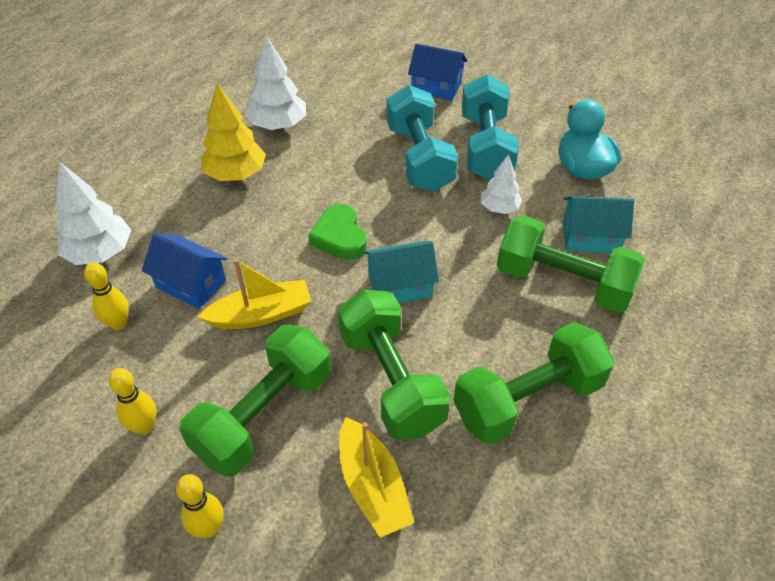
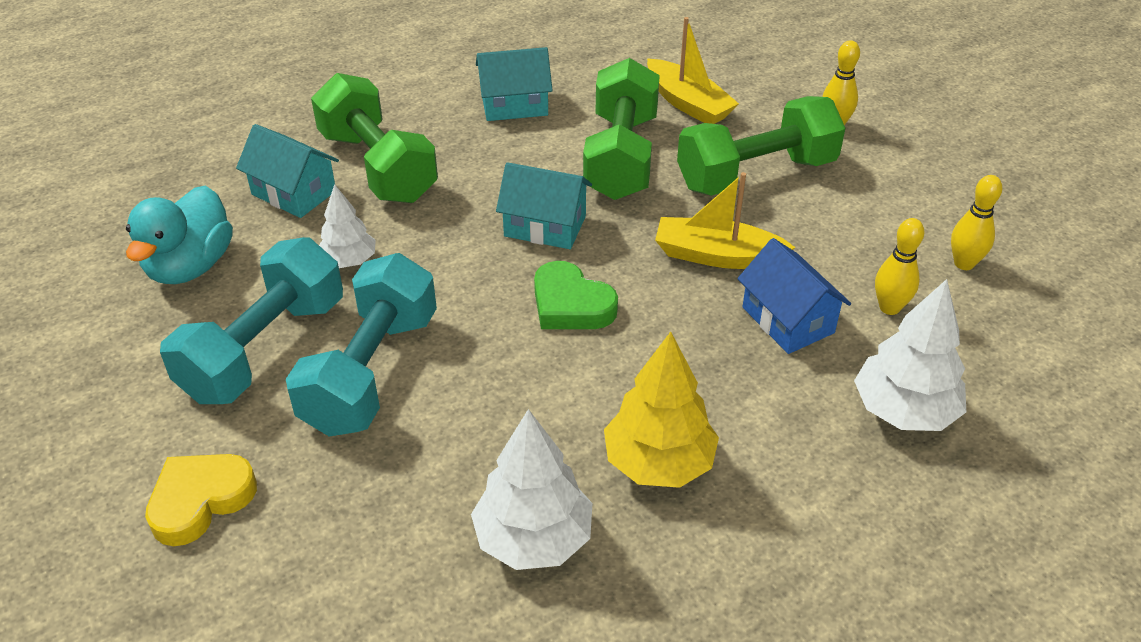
camera: 150 degrees left, 5 degrees down
yellow bowling pin [108,368,157,435] -> yellow bowling pin moved to [951,175,1002,270]
green heart [308,204,367,260] -> green heart turned 120 degrees clockwise [534,261,618,329]
yellow boat [339,417,414,538] -> yellow boat turned 135 degrees clockwise [647,17,739,124]
blue house [408,43,467,101] -> yellow heart [145,454,257,546]
green dumbbell [454,322,614,444] -> turquoise house [476,47,553,121]

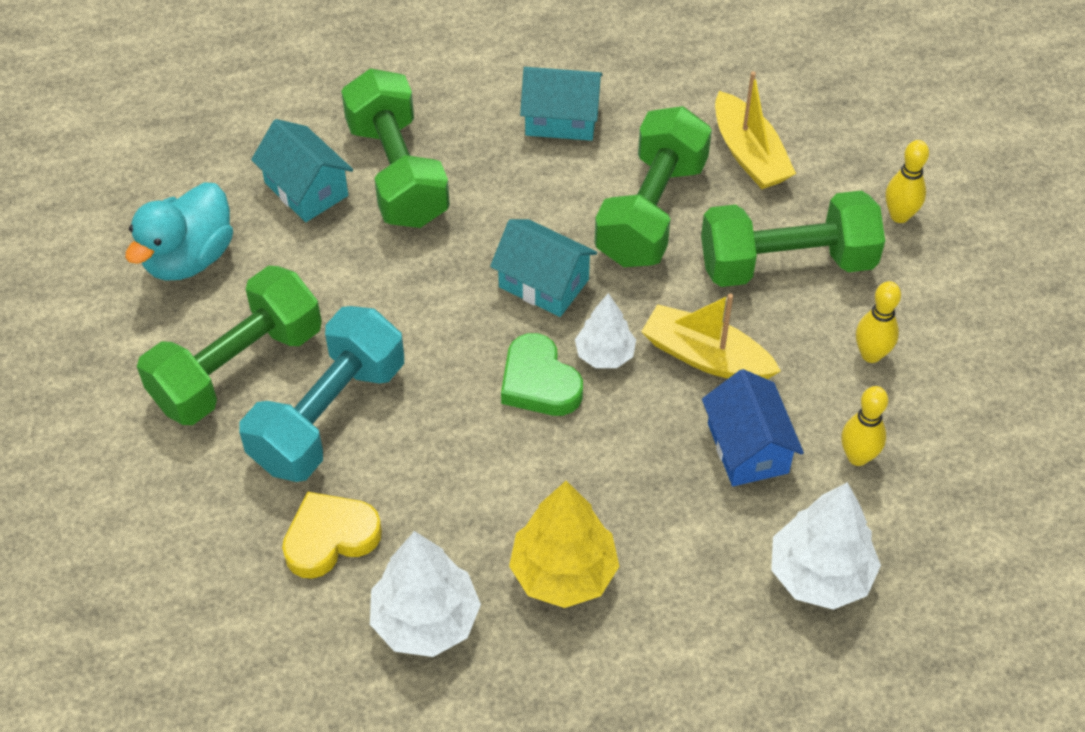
camera: 15 degrees right, 10 degrees up
yellow heart [145,454,257,546] -> yellow heart moved to [282,492,382,579]
turquoise dumbbell [160,237,343,404] -> green dumbbell [137,266,322,425]
white tree [319,184,376,268] -> white tree moved to [575,293,636,368]
yellow bowling pin [951,175,1002,270] -> yellow bowling pin moved to [856,281,901,363]

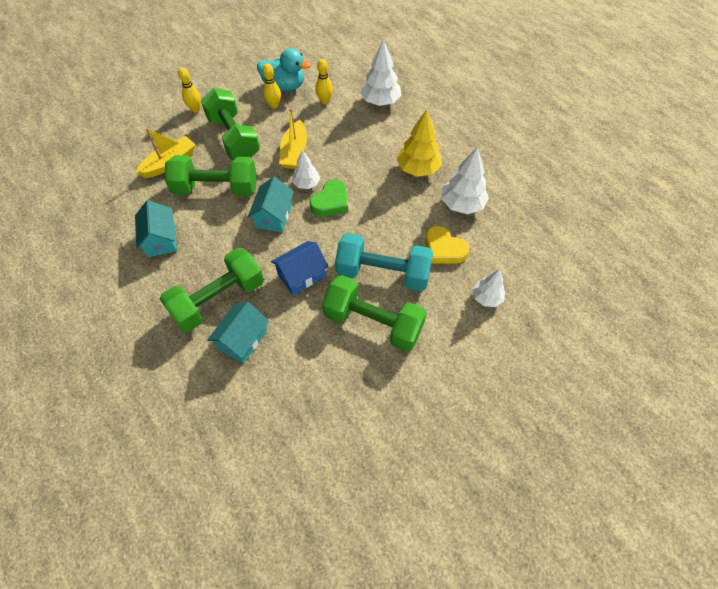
camera: 110 degrees left, 5 degrees up
turquoise duck [125,182,233,281] -> turquoise duck moved to [257,48,311,91]
blue house [702,369,804,486] -> blue house moved to [271,241,328,295]
none -> white tree [472,269,505,307]

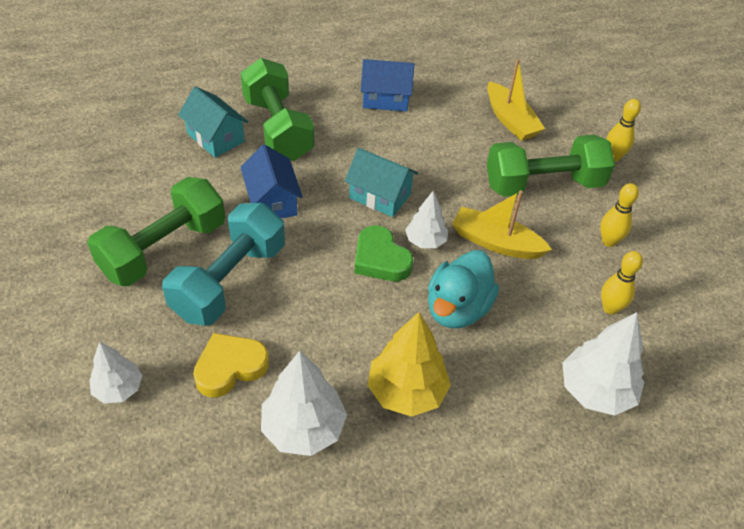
camera: 105 degrees right, 10 degrees down
turquoise house [135,200,177,257] -> blue house [361,59,414,112]
green dumbbell [165,155,256,196] -> none
turquoise duck [257,48,311,91] -> turquoise duck moved to [428,250,499,329]

